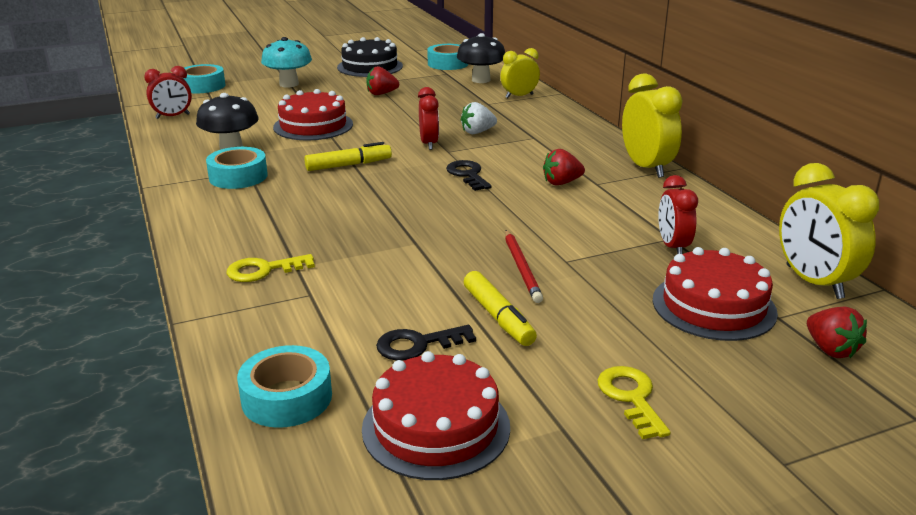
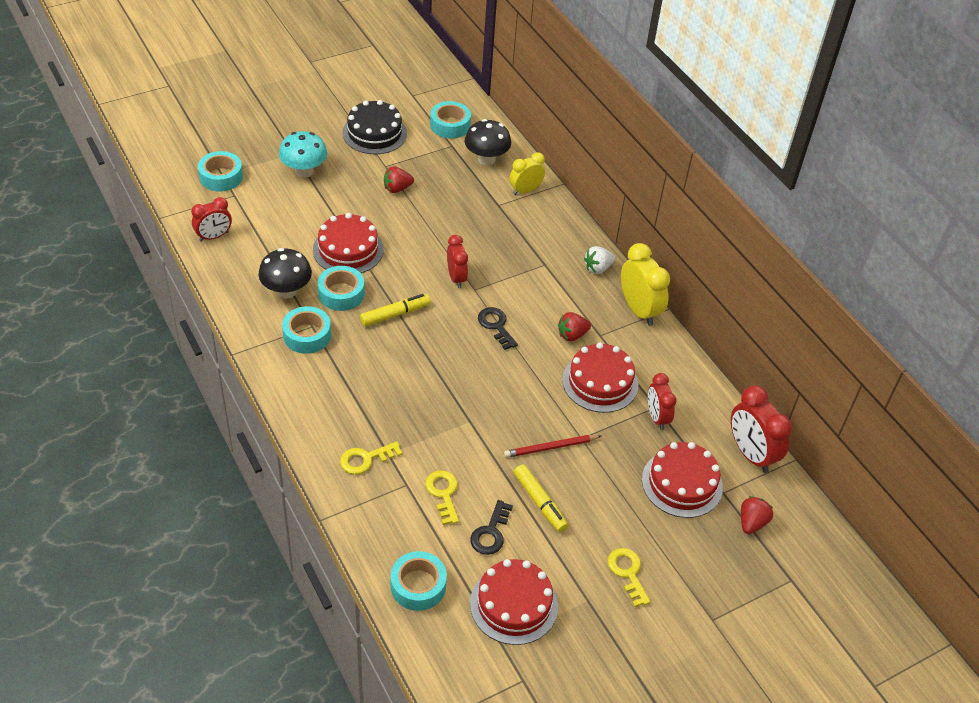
camera: 10 degrees left, 20 degrees up
black key [376,325,476,361] -> black key turned 45 degrees counterclockwise [470,500,513,555]
white strawberry [461,102,497,134] -> white strawberry moved to [584,246,615,274]
red pencil [505,230,543,303] -> red pencil turned 90 degrees clockwise [504,435,601,458]
yellow clock [779,163,879,299] -> red clock [731,385,792,473]
red strawberry [807,307,867,358] -> red strawberry turned 120 degrees counterclockwise [741,496,773,534]
none -> turquoise tape [318,266,365,311]
none -> yellow key [425,470,459,525]
none -> red cake [562,343,638,413]

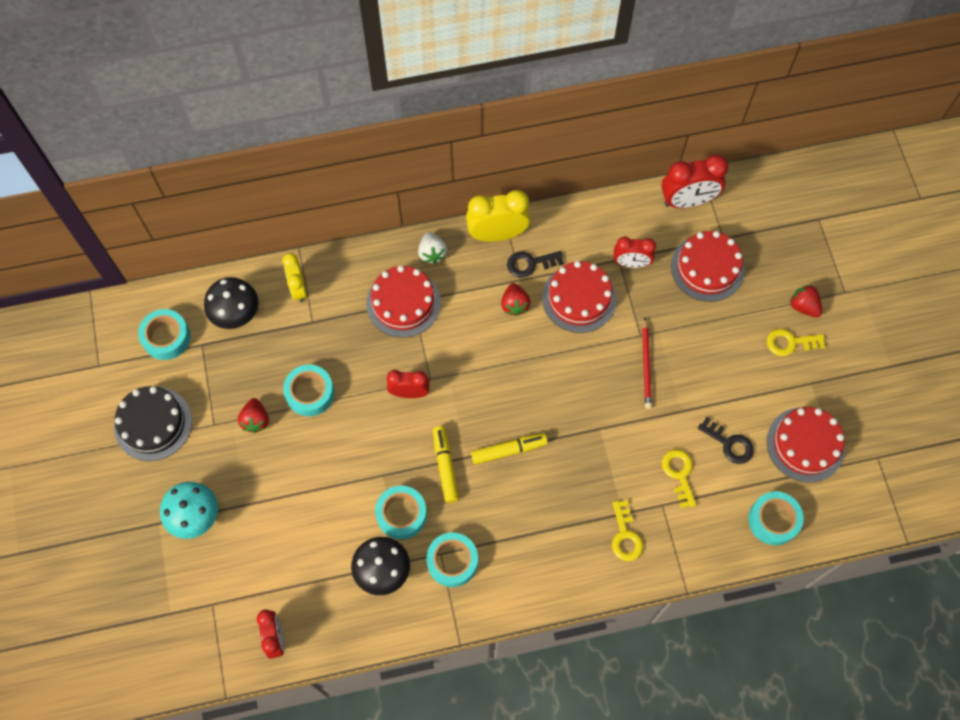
camera: 70 degrees left, 20 degrees up
turquoise tape [198,151,243,191] -> turquoise tape moved to [283,365,334,416]
red cake [313,213,384,273] -> red cake moved to [366,265,441,338]
yellow key [425,470,459,525] -> yellow key turned 75 degrees clockwise [662,449,696,509]
black key [478,307,518,350] -> black key moved to [507,251,564,278]
yellow marker [514,464,568,532] -> yellow marker moved to [471,433,548,465]
red strawberry [741,496,773,534] -> red strawberry moved to [790,285,822,317]

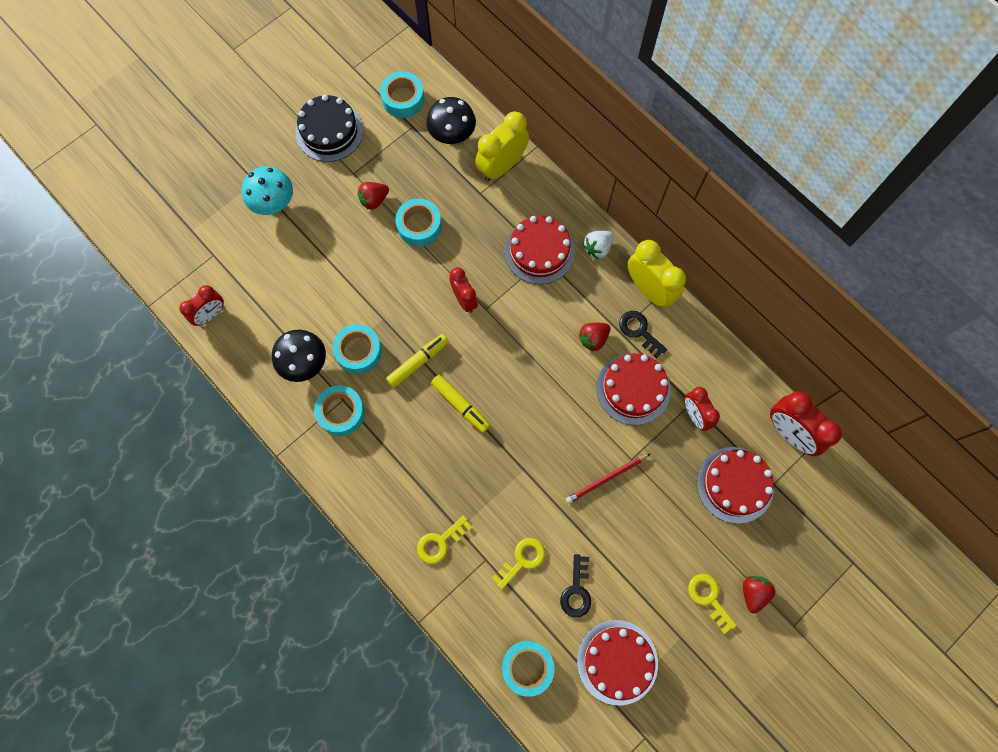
camera: 60 degrees right, 5 degrees up
yellow clock [282,253,307,302] -> yellow clock [475,111,529,181], size x1.55

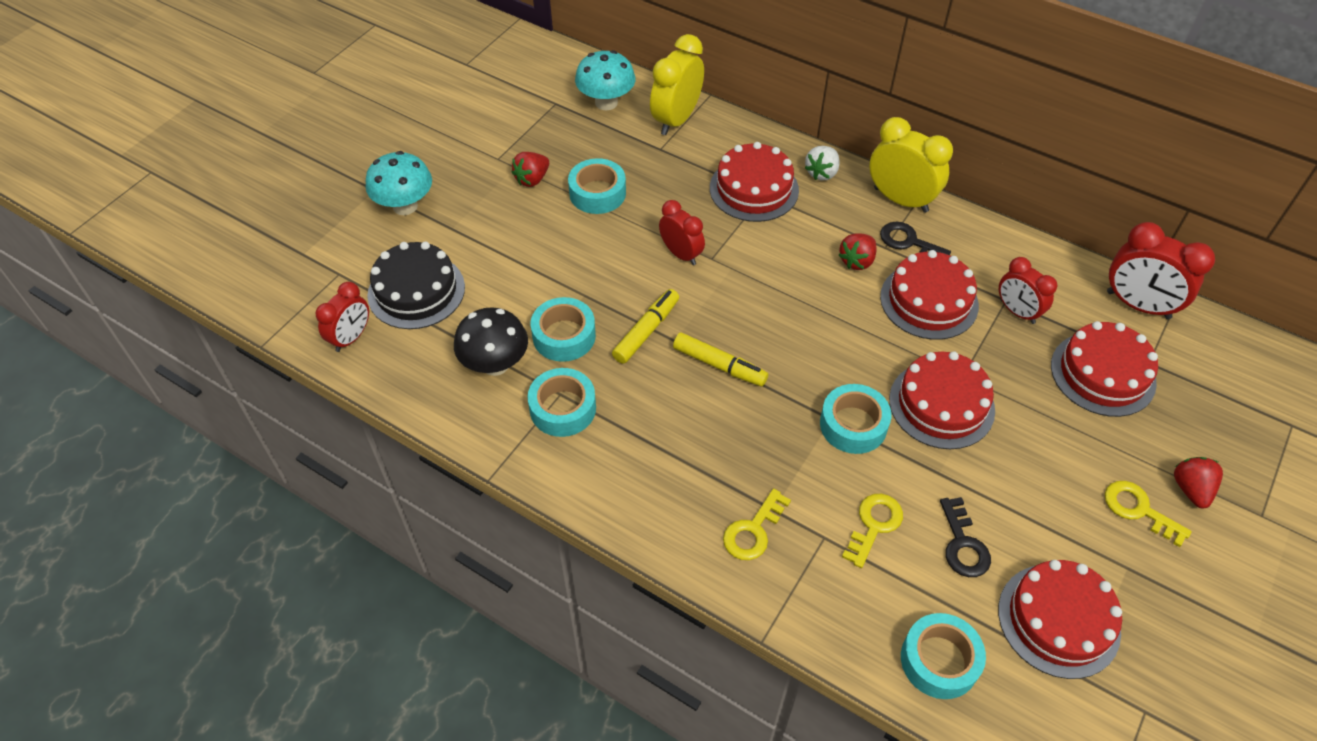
camera: 15 degrees left, 20 degrees down
black cake [296,95,364,162] -> black cake moved to [367,242,465,329]
turquoise tape [380,72,424,118] -> turquoise tape moved to [820,384,891,454]
black mushroom [426,97,476,144] -> turquoise mushroom [575,50,635,110]
red pencil [566,453,651,504] -> red cake [889,351,995,449]

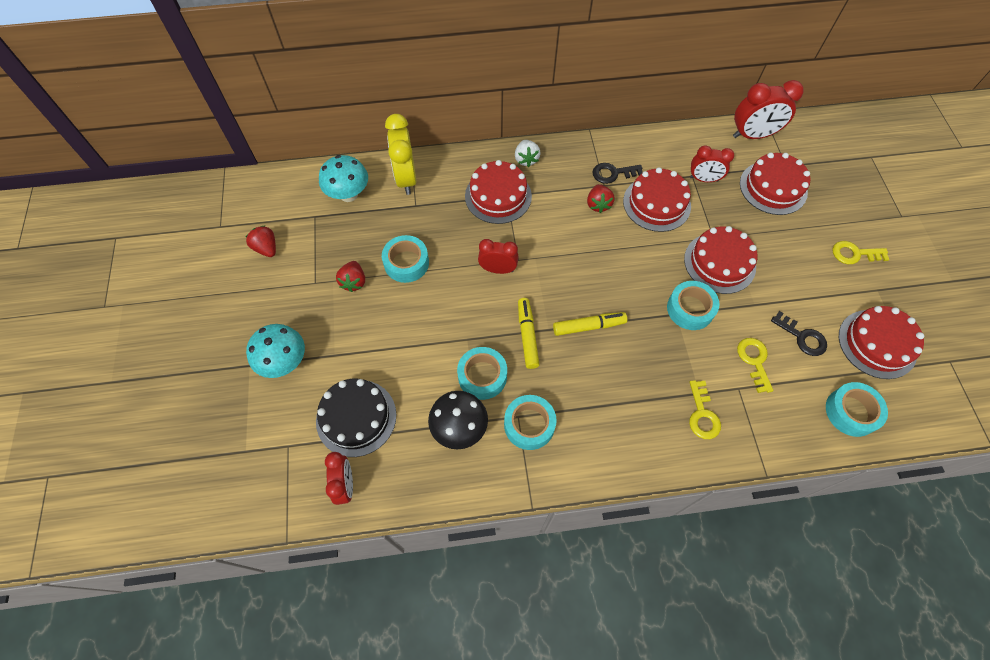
camera: 40 degrees left, 10 degrees up
yellow clock [869,117,953,213] -> none
red strawberry [1174,457,1223,509] -> red strawberry moved to [246,225,276,257]

